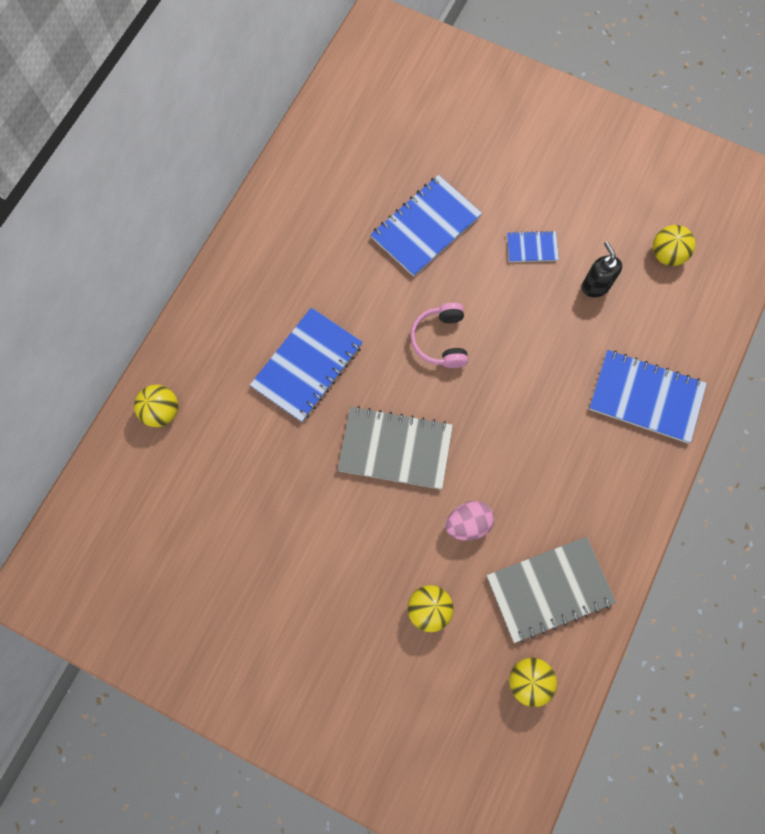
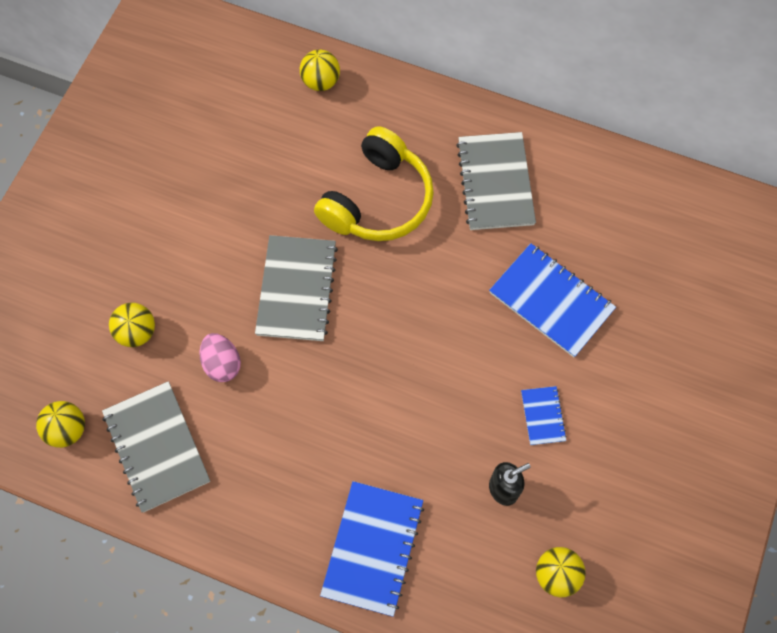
camera: 85 degrees right, 5 degrees down
blue notebook [250,308,363,422] -> yellow headphones [314,126,434,241]
pink headphones [410,303,468,368] -> none
none -> grey notebook [456,132,536,230]

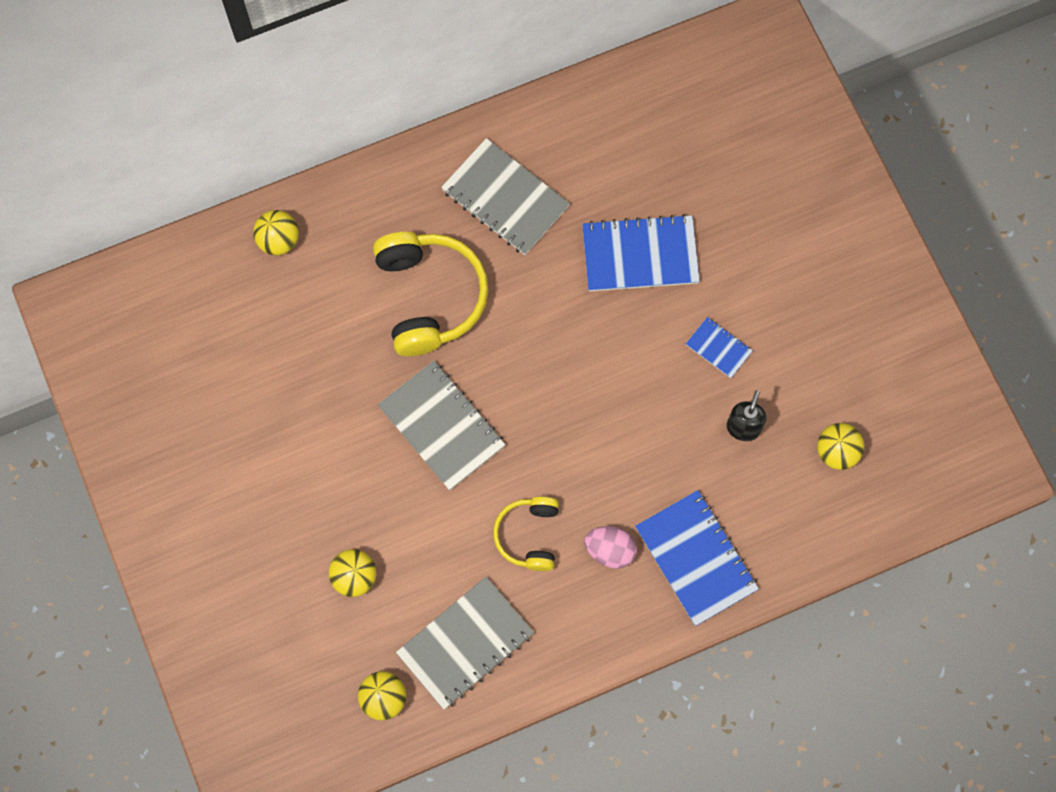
camera: 45 degrees left, 5 degrees up
grey notebook [102,381,210,512] -> grey notebook turned 60 degrees counterclockwise [396,577,534,710]
pink egg [200,333,241,382] -> pink egg moved to [584,526,637,569]
none -> yellow headphones [493,497,559,571]

